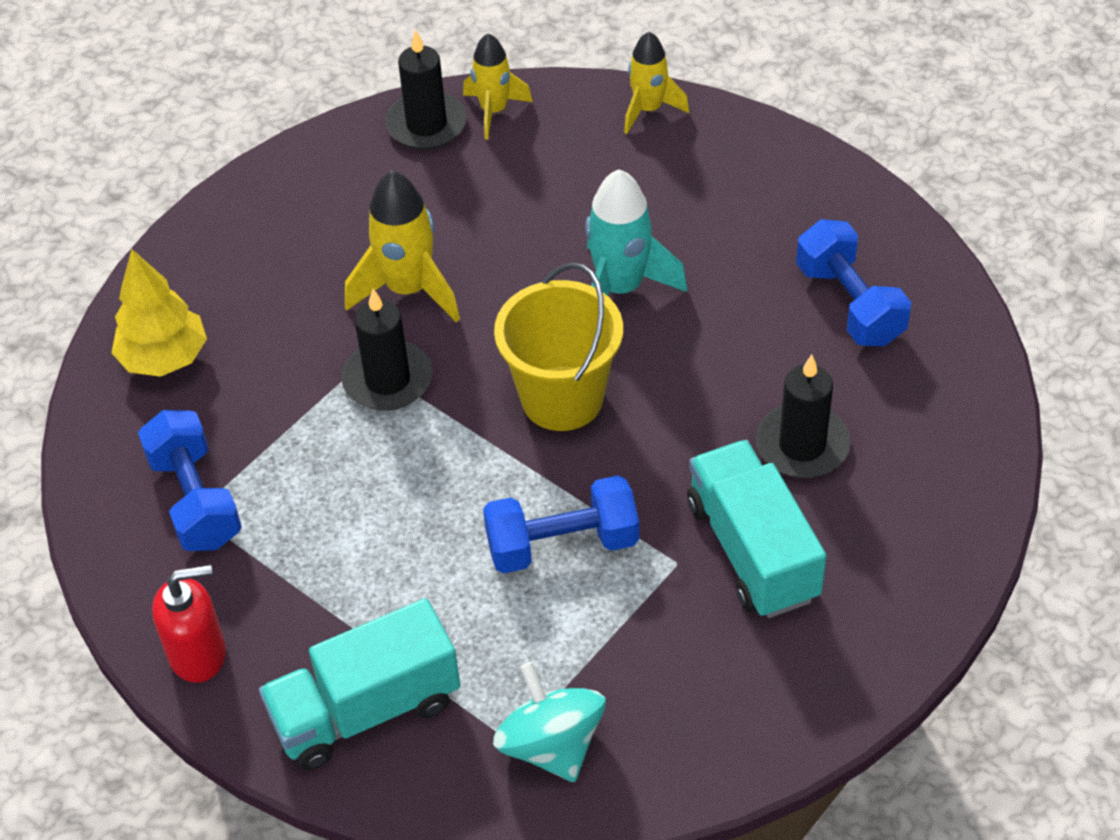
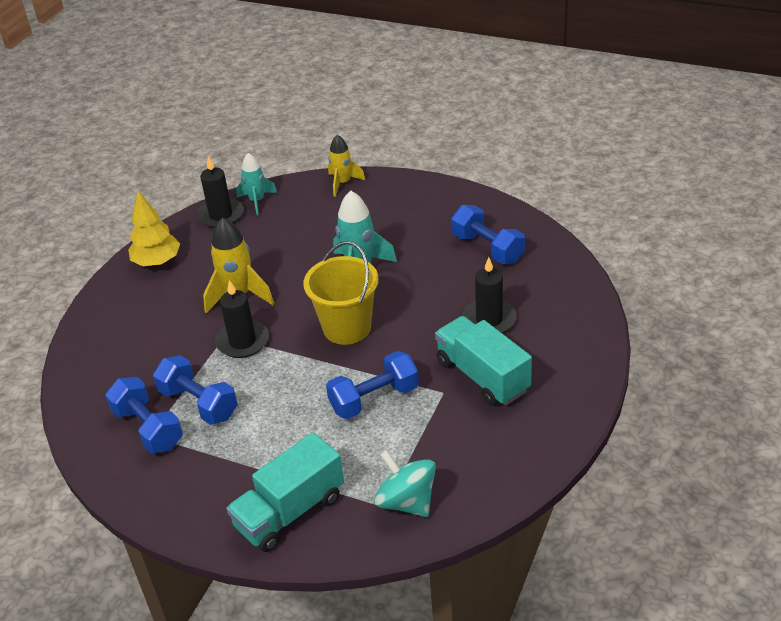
camera: 15 degrees left, 10 degrees down
yellow tree [112,249,207,377] -> yellow tree moved to [128,191,180,266]
red soap dispenser [152,565,226,683] -> none
yellow rocket [463,33,533,140] -> turquoise rocket [236,153,277,215]
none -> blue dumbbell [153,355,238,425]

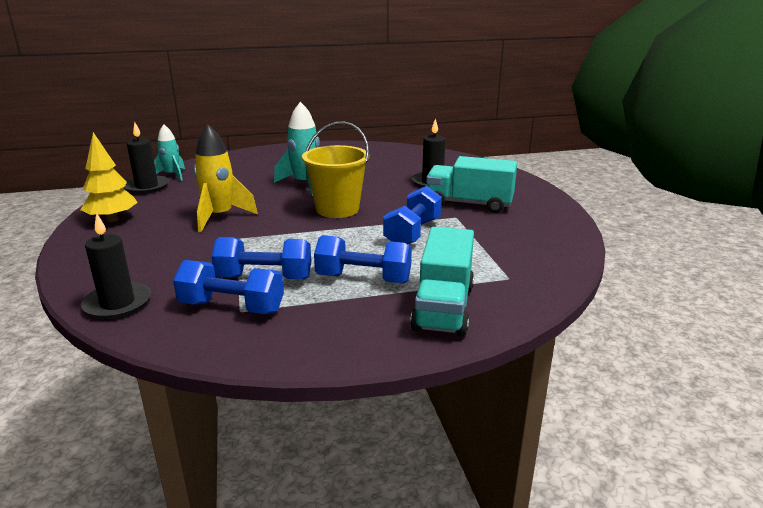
camera: 40 degrees left, 15 degrees down
black candle [215,280,269,358] -> black candle moved to [81,213,151,319]
yellow rocket [328,135,365,197] -> none
turquoise spinning top [374,450,436,517] -> none
blue dumbbell [451,205,525,264] -> blue dumbbell moved to [314,235,412,283]

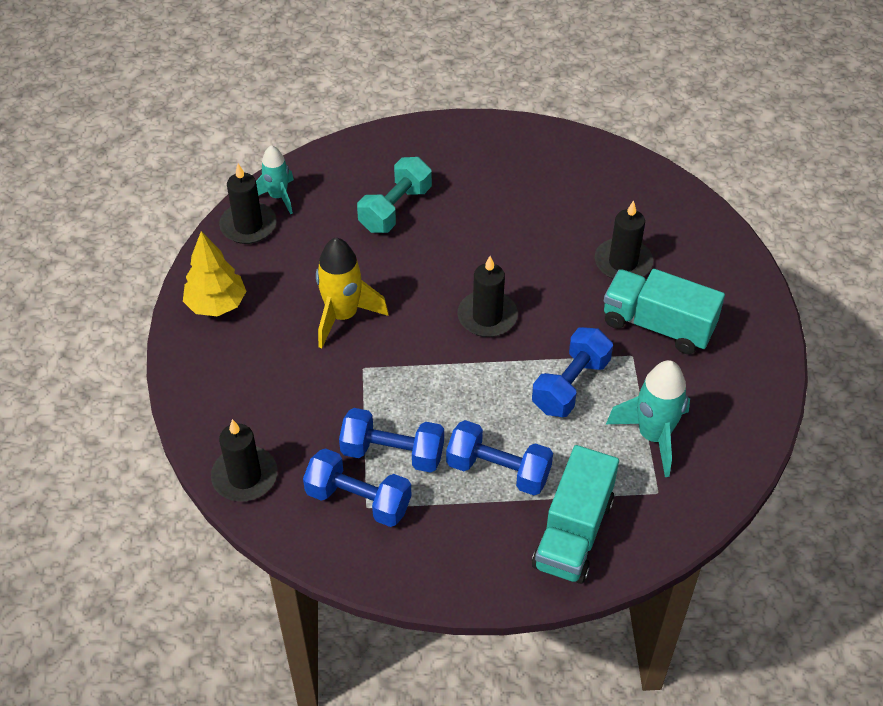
camera: 10 degrees right, 25 degrees up
turquoise rocket [274,102,320,196] -> turquoise rocket moved to [606,360,690,477]
yellow bucket [302,122,369,218] -> black candle [457,256,518,337]
none -> turquoise dumbbell [357,157,432,233]

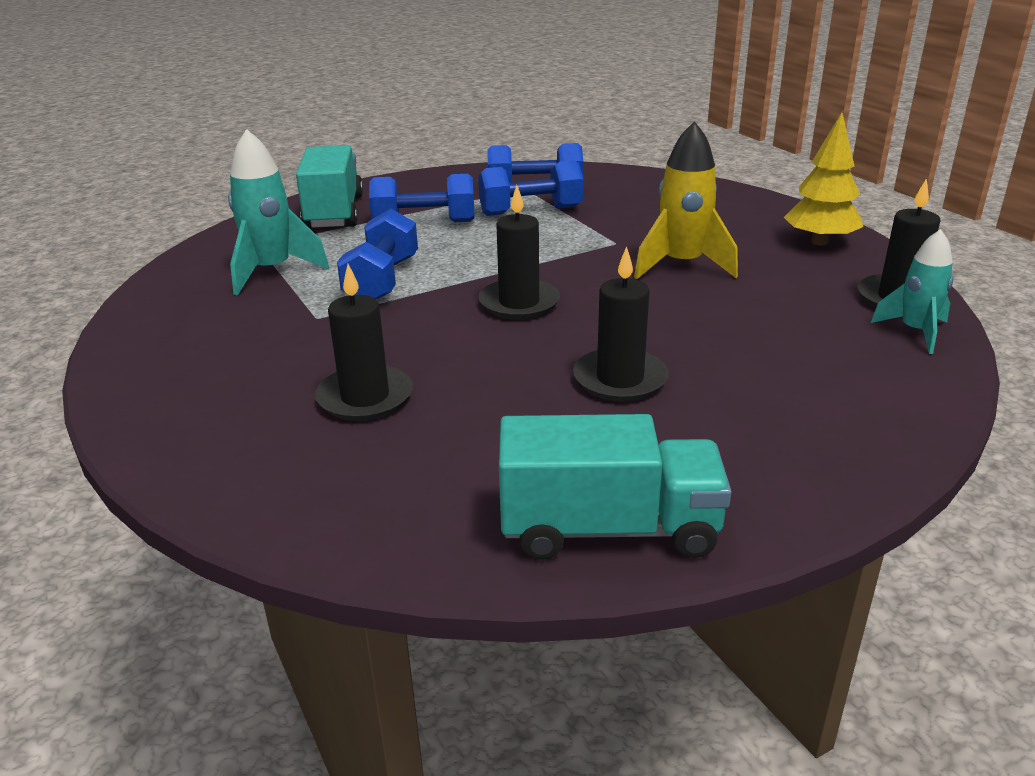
camera: 155 degrees right, 20 degrees down
black candle [211,419,277,502] -> black candle moved to [573,246,669,402]
turquoise dumbbell [357,157,432,233] -> none
turquoise truck [604,269,725,354] -> turquoise truck moved to [499,414,732,560]

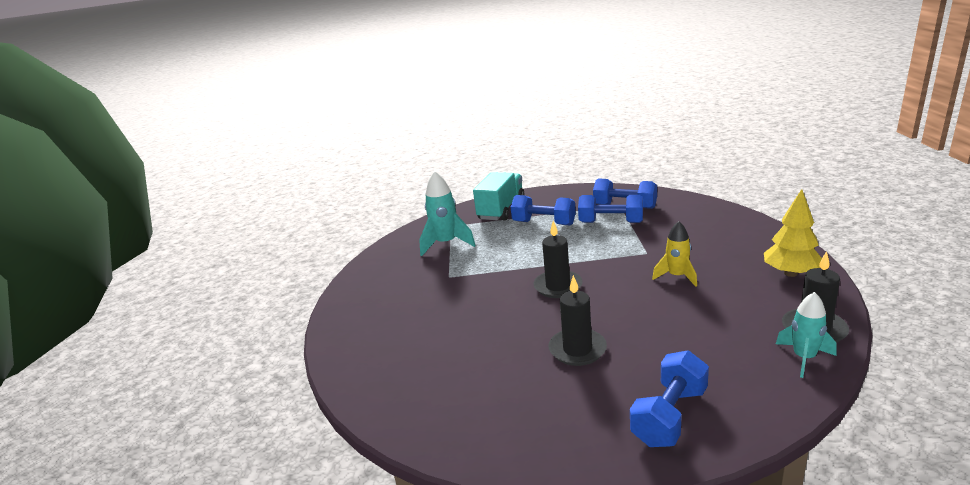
camera: 30 degrees right, 5 degrees down
black candle [315,264,413,421] -> none
blue dumbbell [337,209,418,300] -> blue dumbbell moved to [630,351,709,447]
turquoise truck [499,414,732,560] -> none
yellow rocket [634,121,738,279] -> yellow rocket [652,221,697,287], size x0.66

